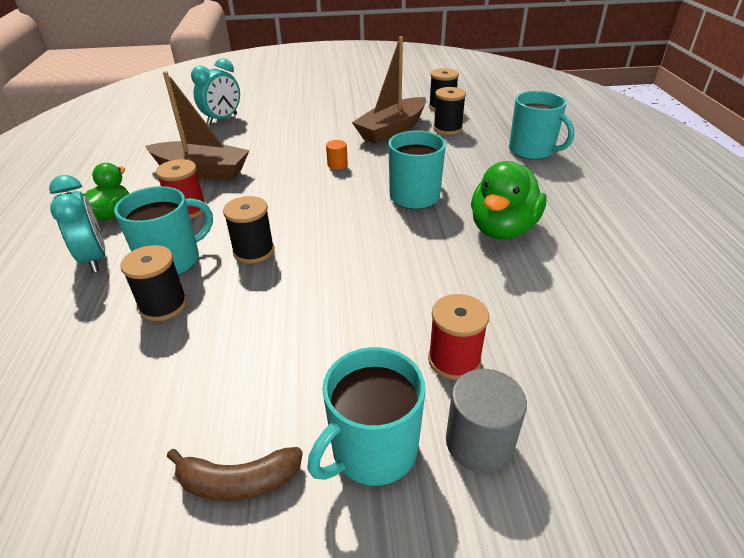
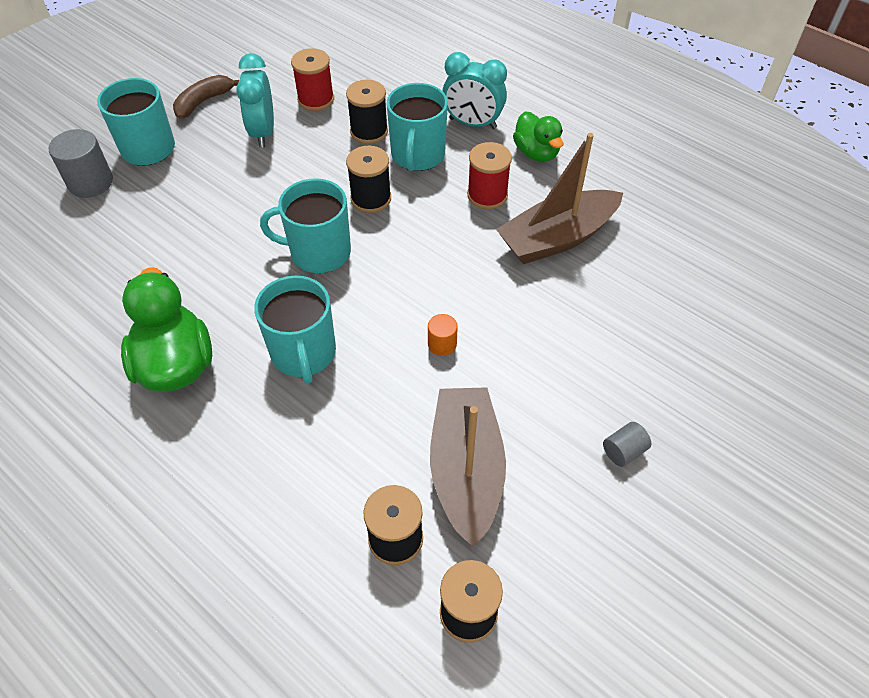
camera: 135 degrees right, 15 degrees up
turquoise clock [191,58,240,125] -> turquoise clock moved to [237,53,274,147]
red spool [428,294,489,380] -> red spool moved to [291,48,334,111]
turquoise mug [509,91,574,160] -> turquoise mug moved to [260,178,351,273]
none -> grey cylinder [603,422,652,467]

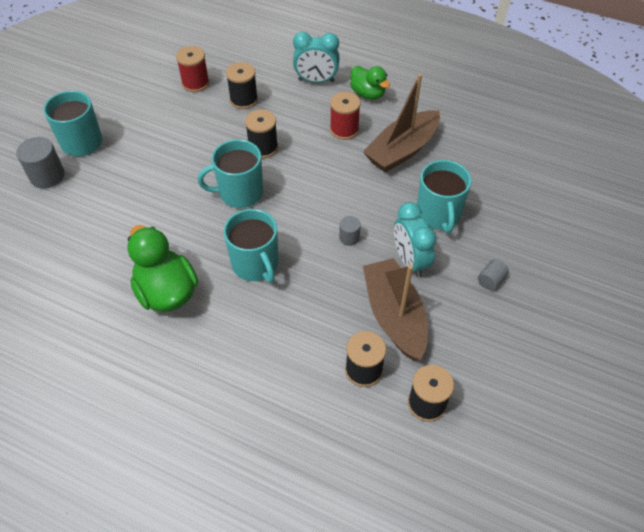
camera: 15 degrees left, 0 degrees up
brown banana [173,75,239,119] -> none
turquoise clock [237,53,274,147] -> turquoise clock moved to [394,202,436,277]
turquoise mug [386,83,448,171] -> turquoise mug moved to [417,160,471,233]
orange cylinder [428,314,458,356] -> grey cylinder [339,216,361,246]

